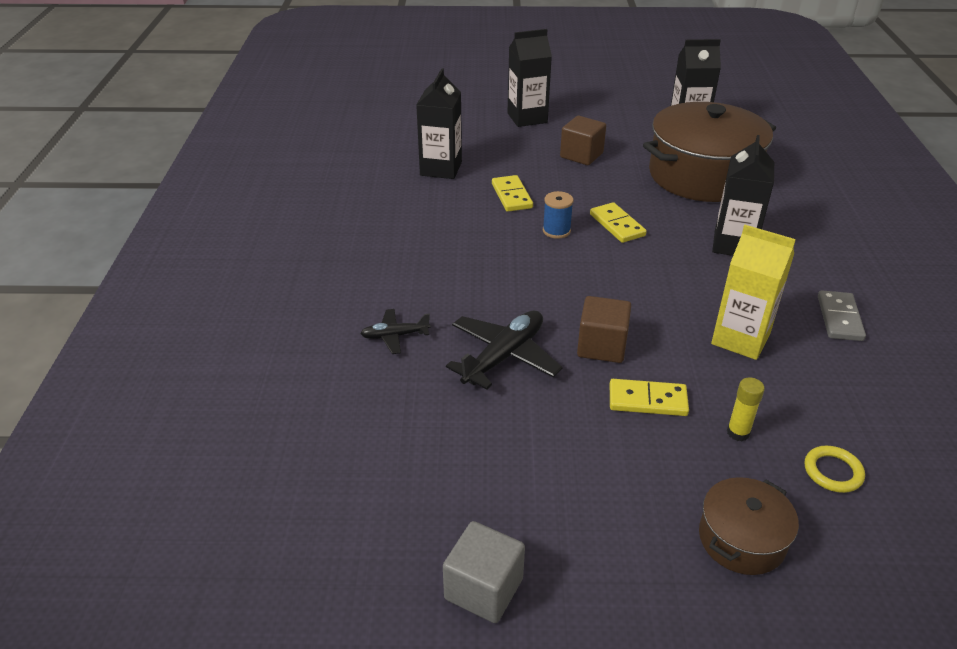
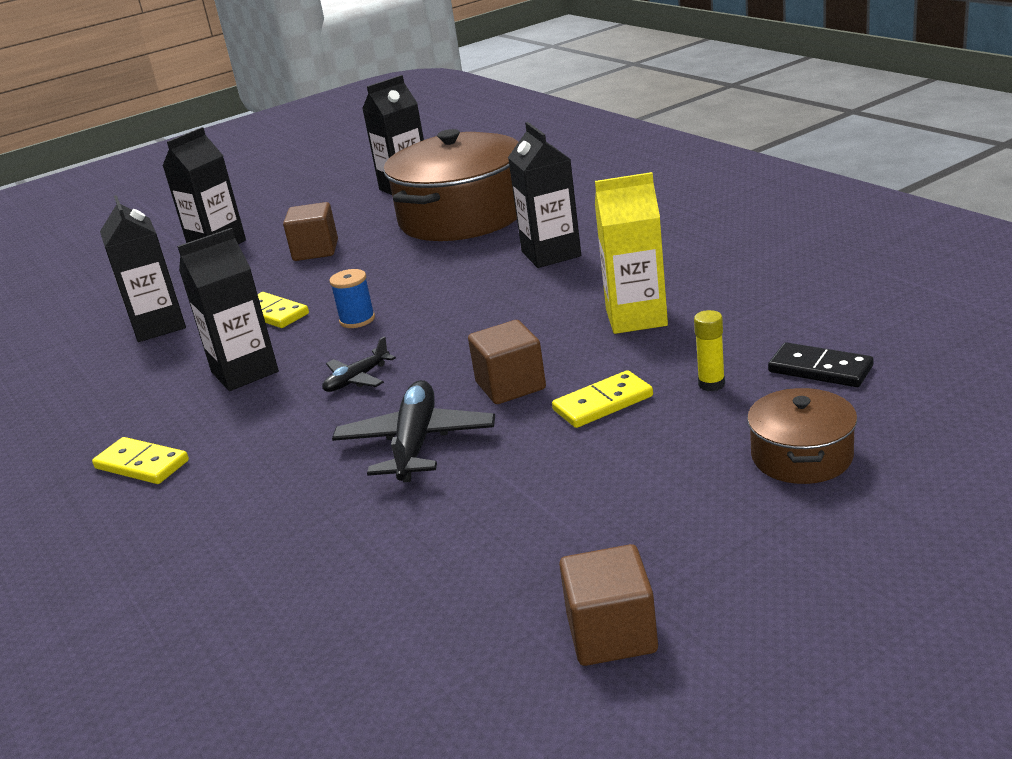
camera: 30 degrees left, 10 degrees down
black plane [360,309,430,354] -> black plane moved to [322,337,396,392]
grey cube [443,521,525,623] -> brown cube [559,544,658,666]
yellow domino [590,202,647,243] -> yellow domino moved to [92,437,189,484]
yellow ring [805,446,865,493] -> black domino [768,342,874,387]
grey domino [818,290,866,341] -> none
none -> black carton [177,228,279,391]

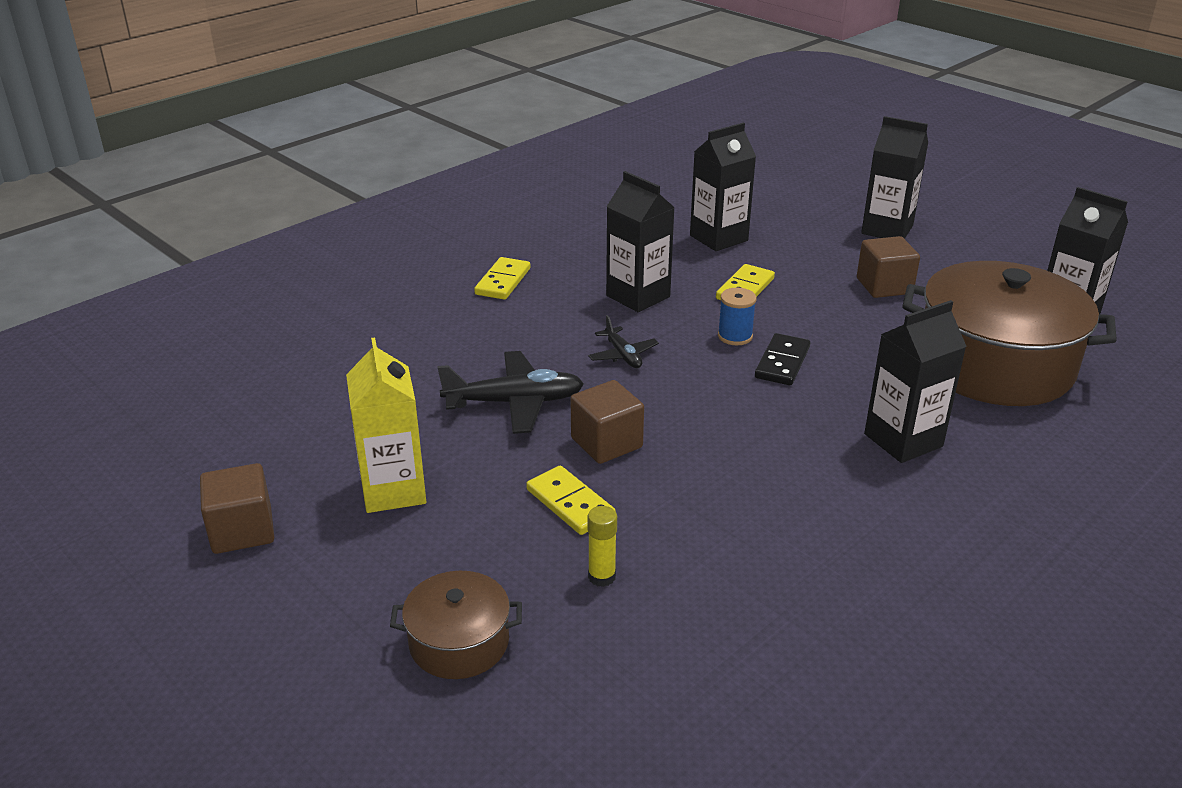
camera: 75 degrees right, 5 degrees up
black plane [322,337,396,392] -> black plane turned 150 degrees counterclockwise [588,315,659,368]
yellow carton [595,172,668,334] -> yellow carton moved to [346,337,426,513]
black domino [768,342,874,387] -> black domino moved to [755,333,810,385]

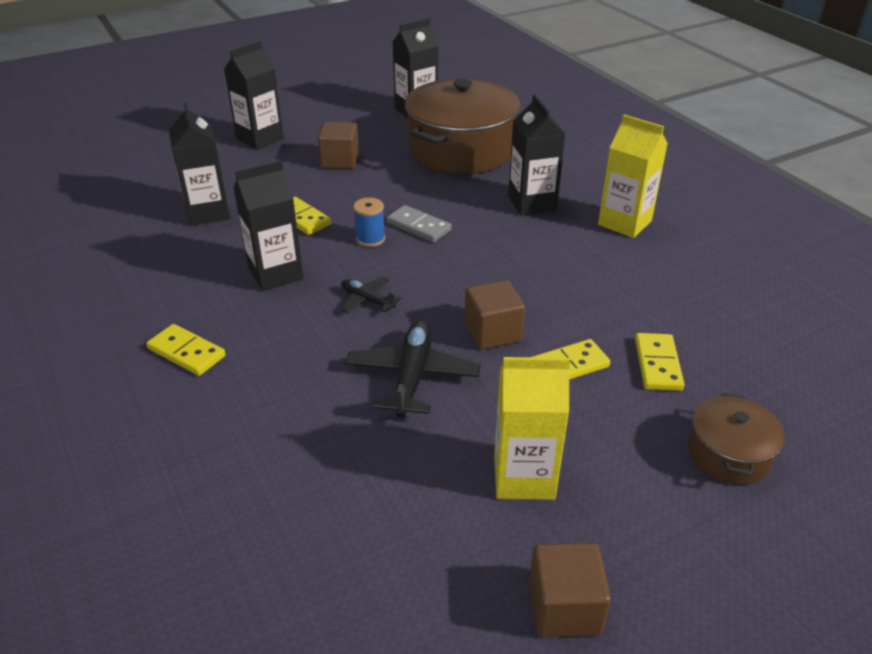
camera: 75 degrees left, 5 degrees up
yellow glue stick [587,506,617,587] -> yellow domino [635,333,685,391]
black plane [588,315,659,368] -> black plane turned 135 degrees counterclockwise [341,276,401,313]
black domino [755,333,810,385] -> grey domino [386,205,452,242]
none -> yellow carton [598,115,668,238]

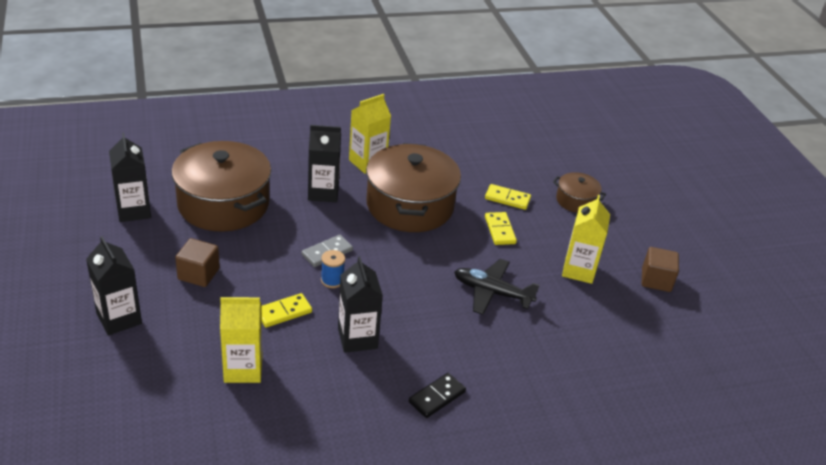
camera: 80 degrees left, 0 degrees up
yellow domino [146,324,226,376] -> black domino [409,373,466,418]
black carton [169,103,230,226] -> yellow carton [220,297,263,383]
black plane [341,276,401,313] -> none
brown cube [464,280,525,350] -> none
none -> brown pot [366,143,461,232]

